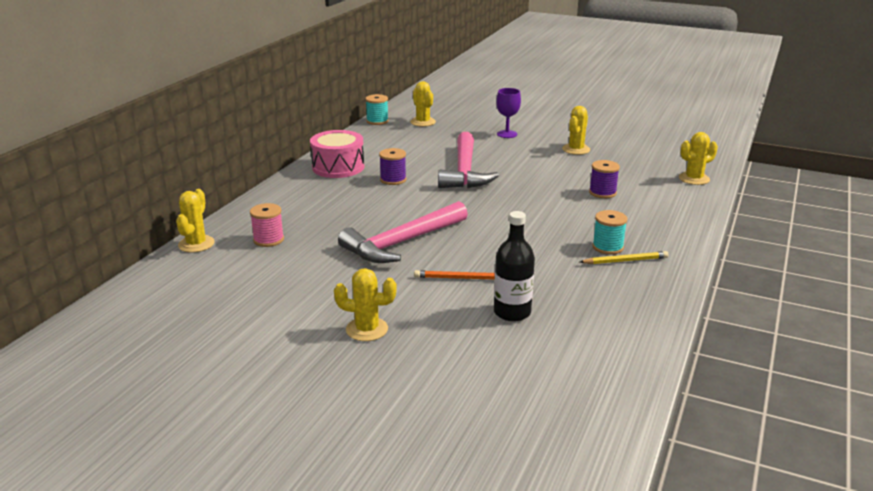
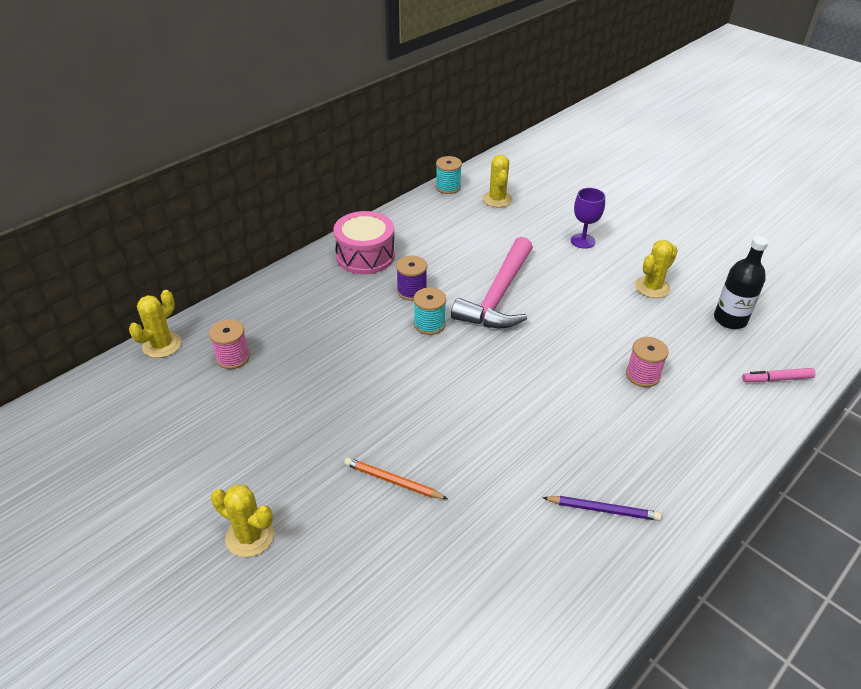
camera: 20 degrees right, 15 degrees up
pink hammer [338,201,468,263] -> none
black bottle [494,211,535,322] -> black bottle moved to [714,236,768,329]
yellow pencil [580,251,669,264] -> purple pencil [542,496,662,521]
purple spool [589,160,620,198] -> pink spool [626,337,669,387]
turquoise spool [592,210,627,255] -> turquoise spool moved to [414,288,446,335]
yellow cactus [679,132,718,185] -> pink marker [742,368,816,382]

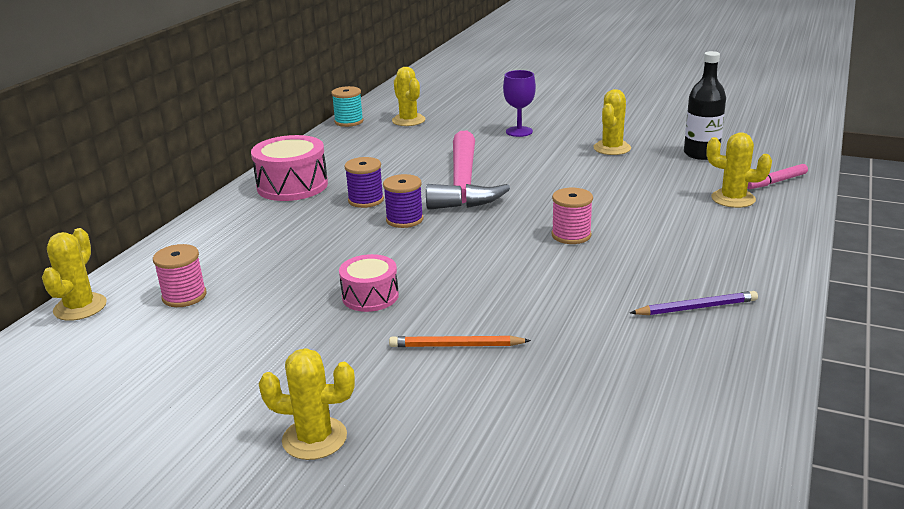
camera: 20 degrees left, 15 degrees down
turquoise spool [414,288,446,335] -> purple spool [383,174,424,228]
pink spool [626,337,669,387] -> pink spool moved to [552,188,593,244]
none -> pink drum [339,254,399,312]
none -> yellow cactus [707,133,772,208]

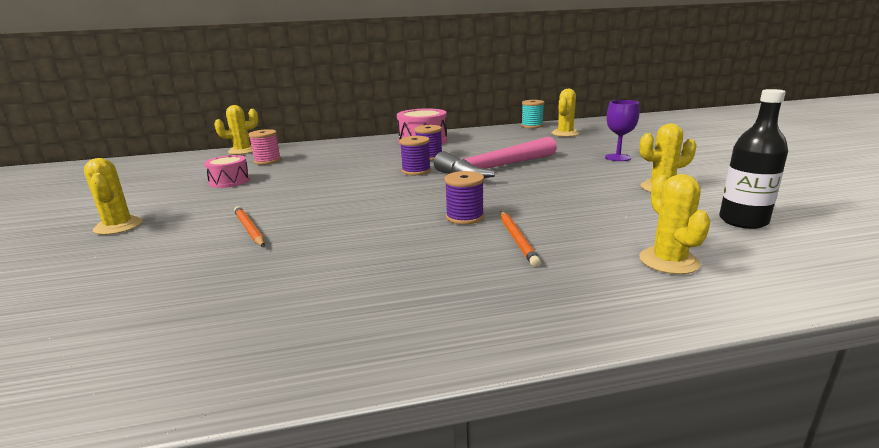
camera: 55 degrees right, 5 degrees down
pink drum [339,254,399,312] -> pink drum moved to [204,155,250,188]
pink spool [552,188,593,244] -> purple spool [445,171,484,225]
purple pencil [630,291,758,315] -> none
pink marker [748,164,808,189] -> none
none -> orange pencil [500,211,541,267]

